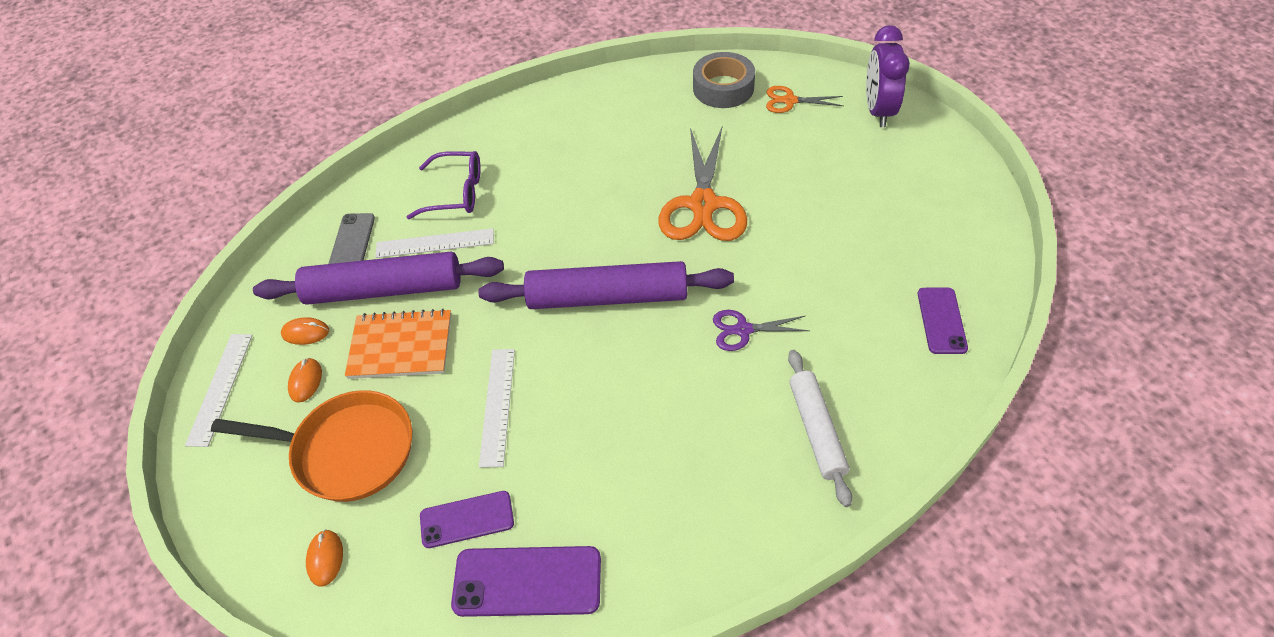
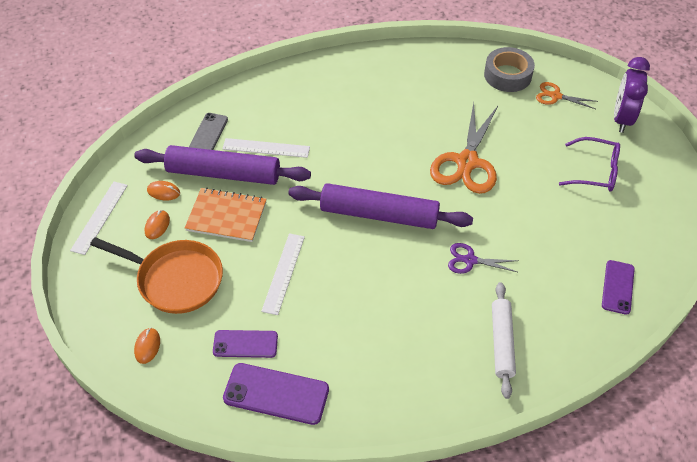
camera: 10 degrees right, 0 degrees up
purple glasses [407,151,481,219] -> purple glasses moved to [559,137,620,192]

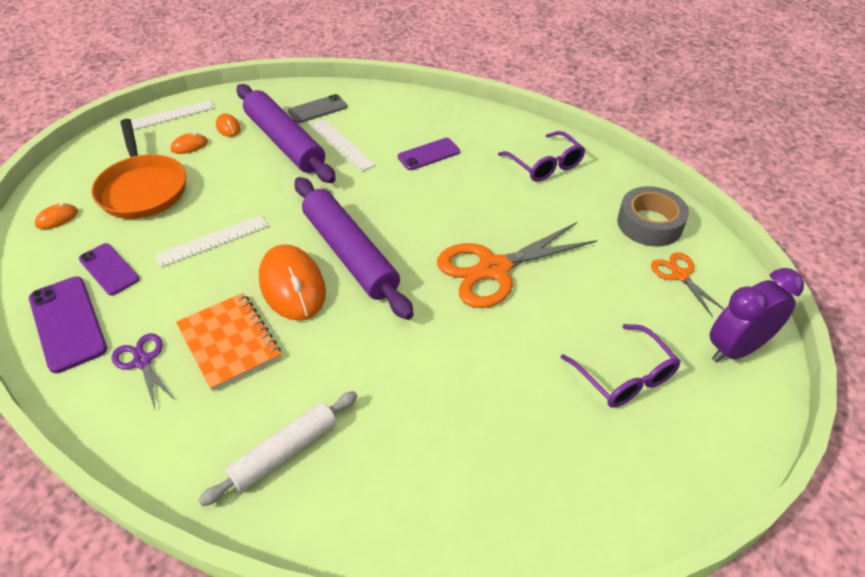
camera: 45 degrees right, 5 degrees down
orange notebook [185,187,267,242] -> orange notebook moved to [176,293,281,391]
purple scissors [448,243,519,274] -> purple scissors moved to [112,333,176,409]
purple phone [602,260,635,315] -> purple phone moved to [398,138,460,170]
none -> orange mouse [259,244,326,321]
none -> purple glasses [498,131,585,182]

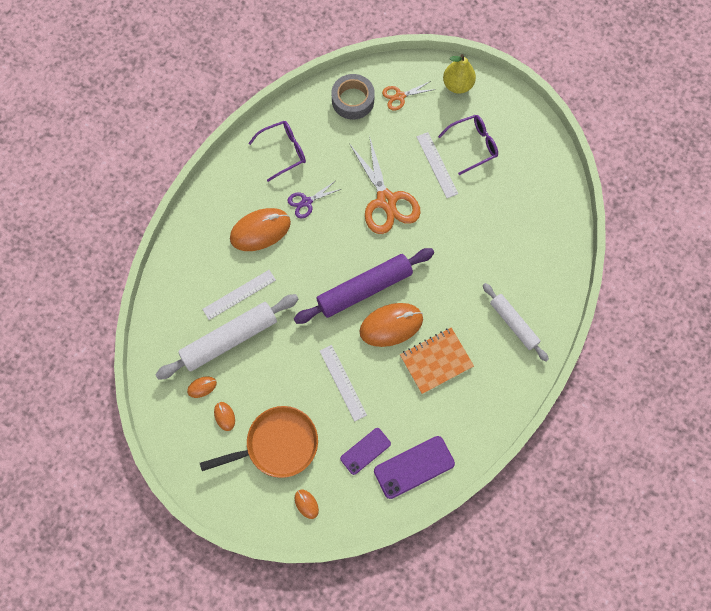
camera: 85 degrees left, 25 degrees up
purple scissors [112,333,176,409] -> purple scissors moved to [288,181,341,219]
white ruler [119,100,214,133] -> white ruler moved to [416,132,458,198]
purple rolling pin [237,84,336,183] -> white rolling pin [155,294,299,380]
grey phone [288,94,347,123] -> none
purple phone [398,138,460,170] -> orange mouse [230,208,291,251]
purple clock [710,268,804,362] -> yellow pear [443,54,476,94]

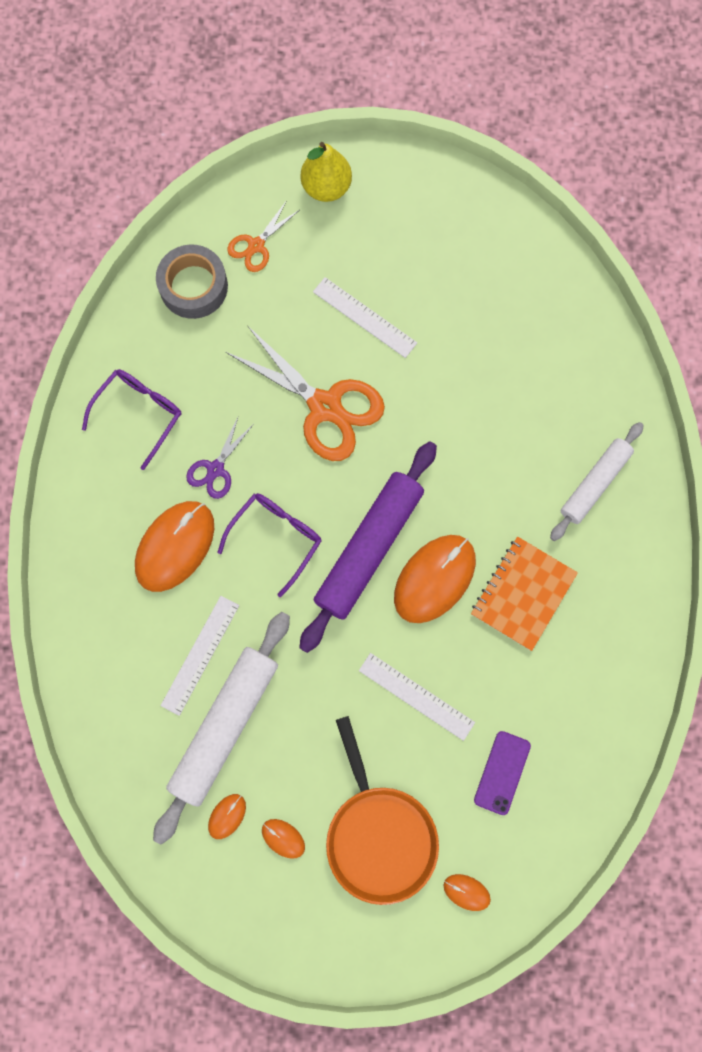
camera: 30 degrees left, 5 degrees up
orange pan [200,406,318,478] -> orange pan turned 120 degrees clockwise [326,716,439,905]
purple phone [374,436,455,499] -> none
purple glasses [438,115,498,175] -> purple glasses moved to [218,493,321,597]
white rolling pin [483,283,549,362] -> white rolling pin turned 75 degrees counterclockwise [550,422,644,541]

